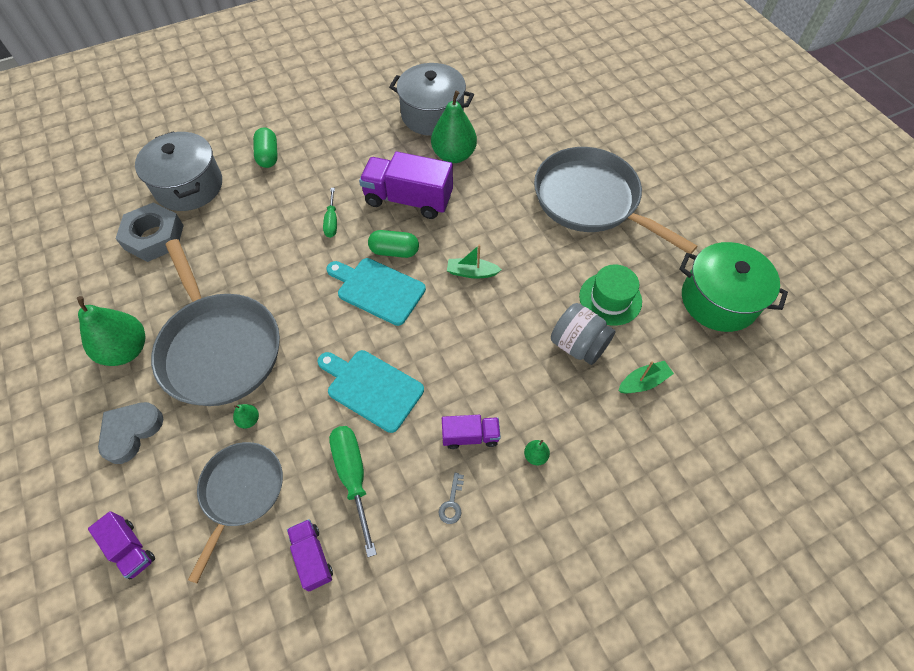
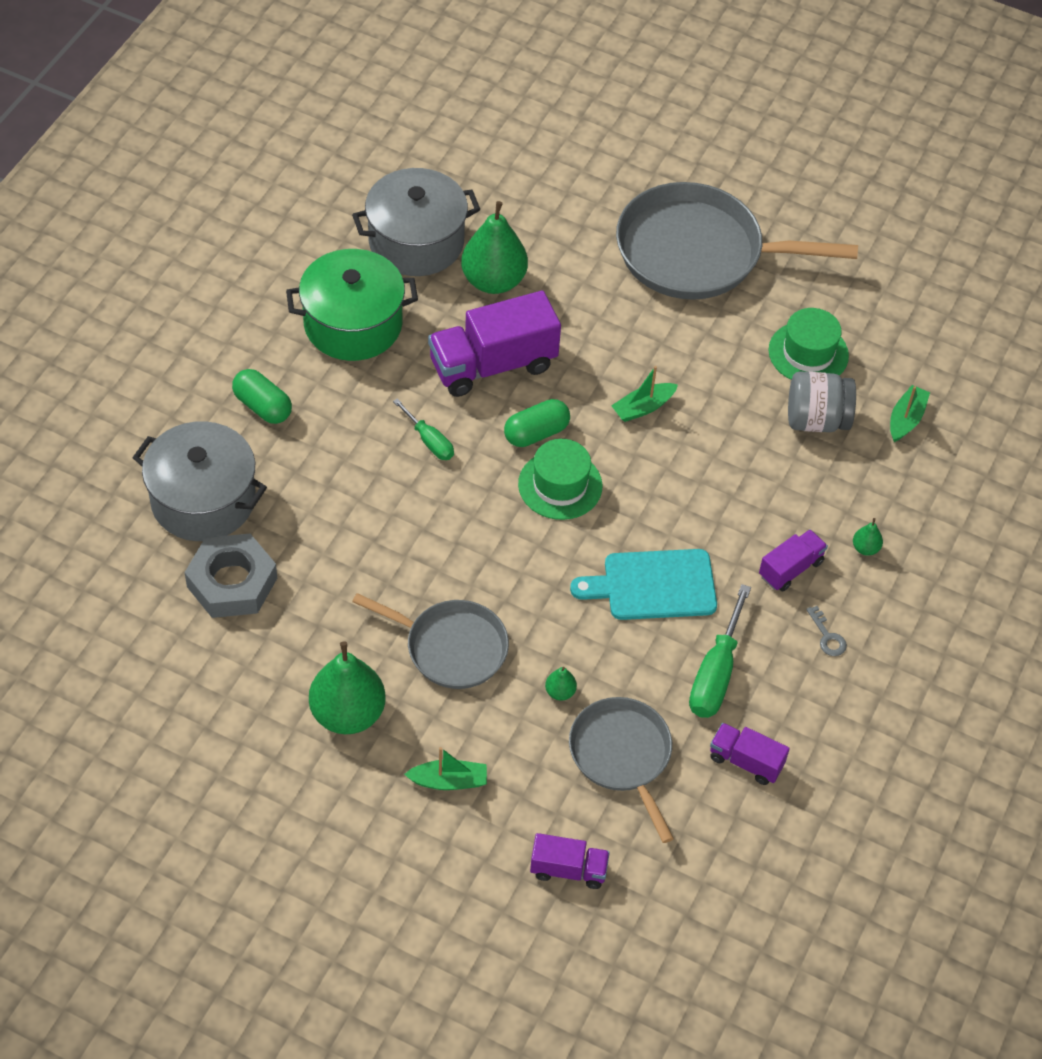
camera: 40 degrees left, 5 degrees down
grey heart [98,402,163,464] -> green boat [404,747,487,790]
grey pan [151,239,280,406] -> grey pan [352,593,509,689], size x0.60
turquoise cutting board [327,258,426,326] -> green hat [518,439,602,520]
green screwdriver [329,426,377,557] -> green screwdriver turned 105 degrees counterclockwise [689,584,751,718]
green pot [679,242,788,332] -> green pot moved to [286,249,418,361]

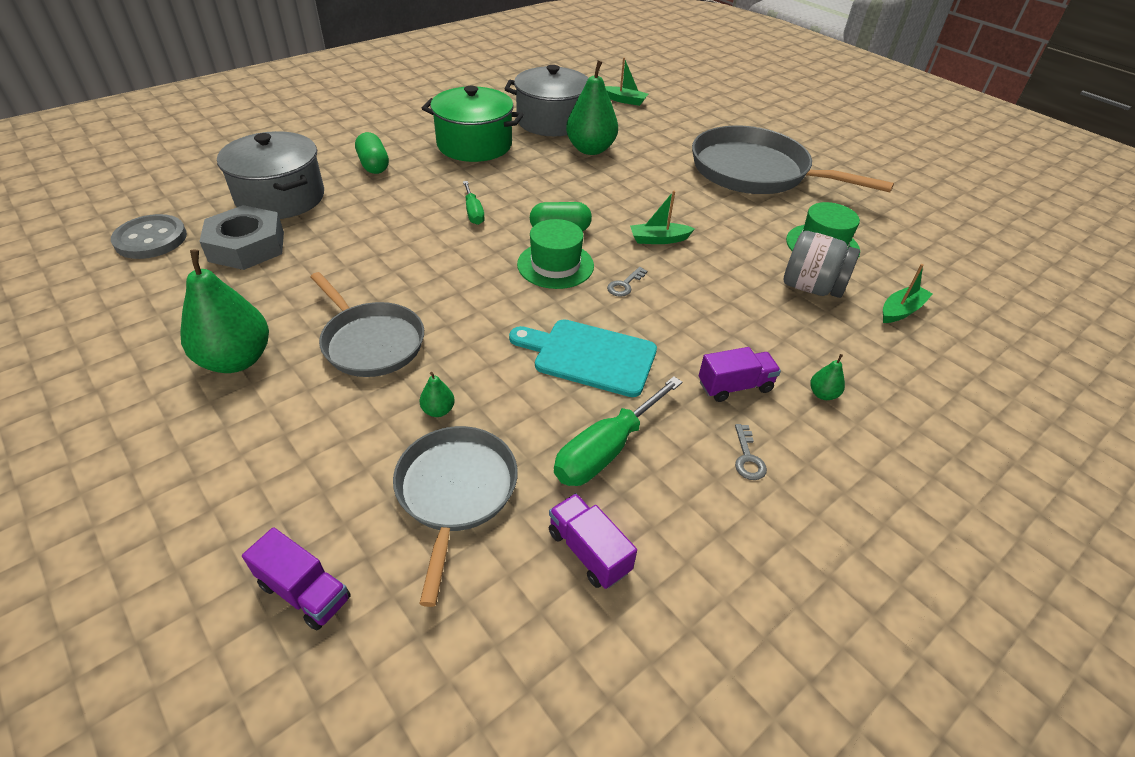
camera: 25 degrees right, 10 degrees down
green boat [404,747,487,790] -> green boat moved to [605,58,648,106]
purple truck [428,290,561,397] -> none
none -> grey button [111,214,187,259]
none -> grey key [607,267,647,297]

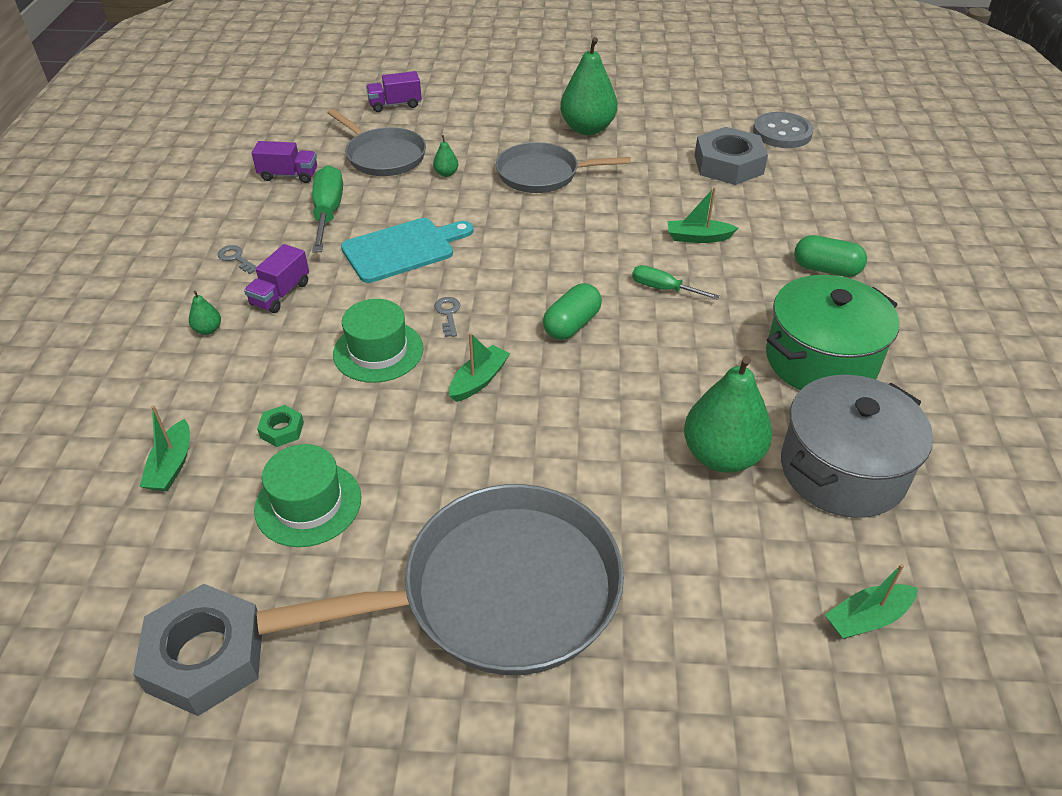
camera: 135 degrees right, 0 degrees up
grey pot [217,131,324,219] -> none
green hat [517,219,594,289] -> green hat moved to [333,299,423,383]
grey jar [783,231,860,298] -> green nut [257,405,304,447]
none -> grey nut [133,584,262,716]
none -> green boat [667,187,738,243]

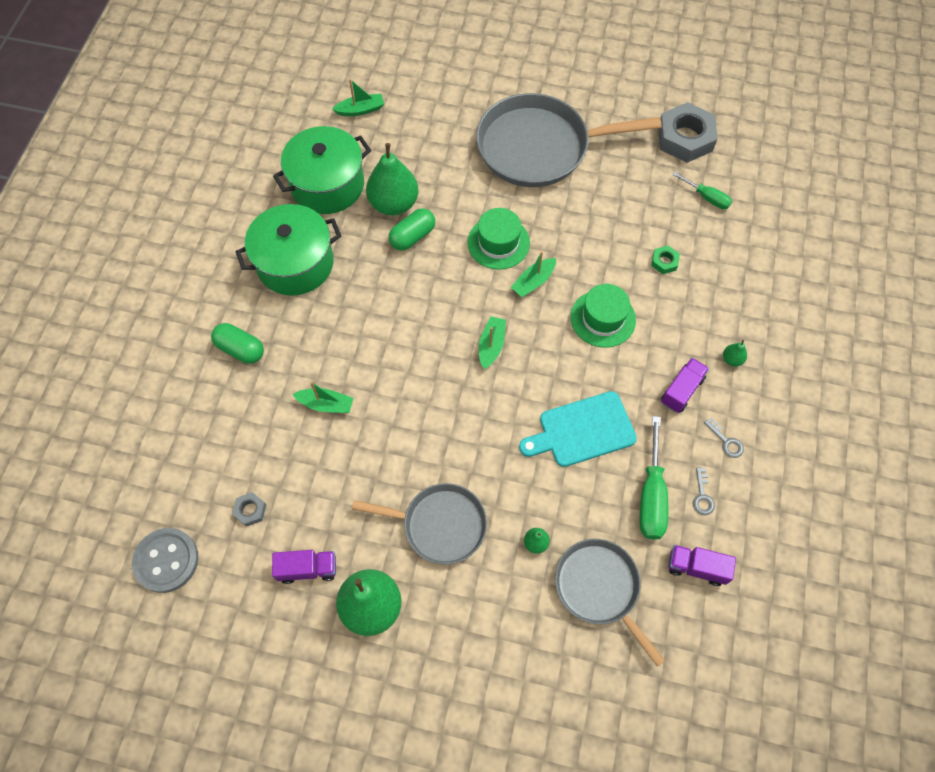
camera: 170 degrees left, 20 degrees up
green boat [139,406,190,491] -> green boat moved to [479,316,506,369]
green hat [254,444,361,547] -> green hat moved to [467,208,530,270]
purple truck [366,71,422,112] -> purple truck moved to [272,550,336,584]
grey key [434,297,460,337] -> grey key moved to [693,468,715,515]
green capsule [543,283,602,340] -> green capsule moved to [389,208,435,251]
green screwdriver [632,265,720,300] -> green screwdriver moved to [672,172,732,209]
grey nut [695,127,768,185] -> grey nut [232,492,266,527], size x0.45
grey pot [781,375,933,518] -> green pot [273,126,371,214]

